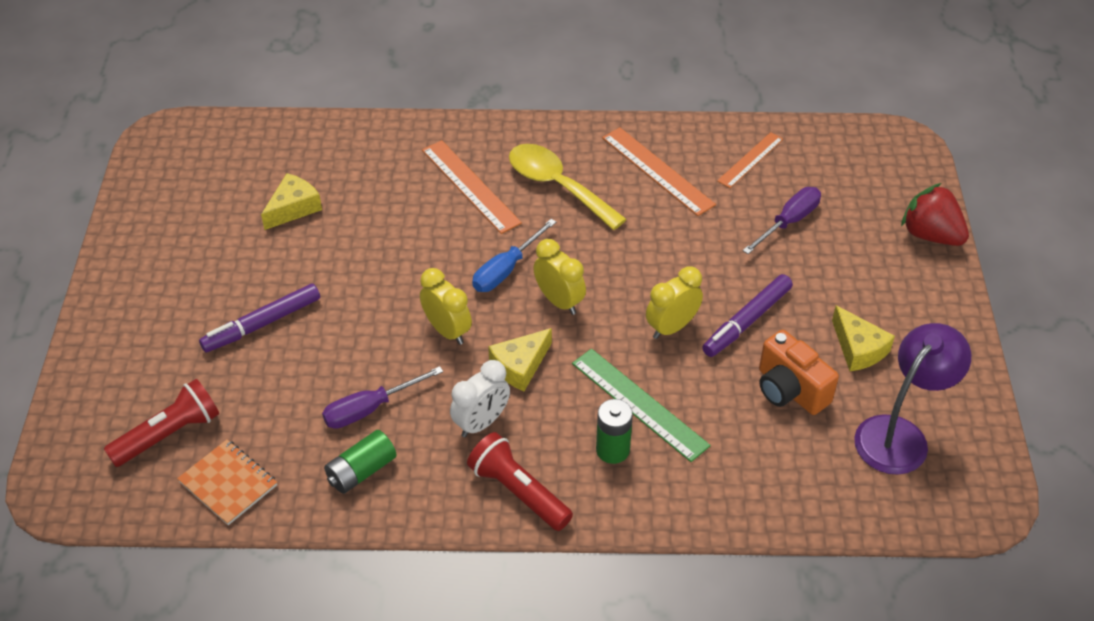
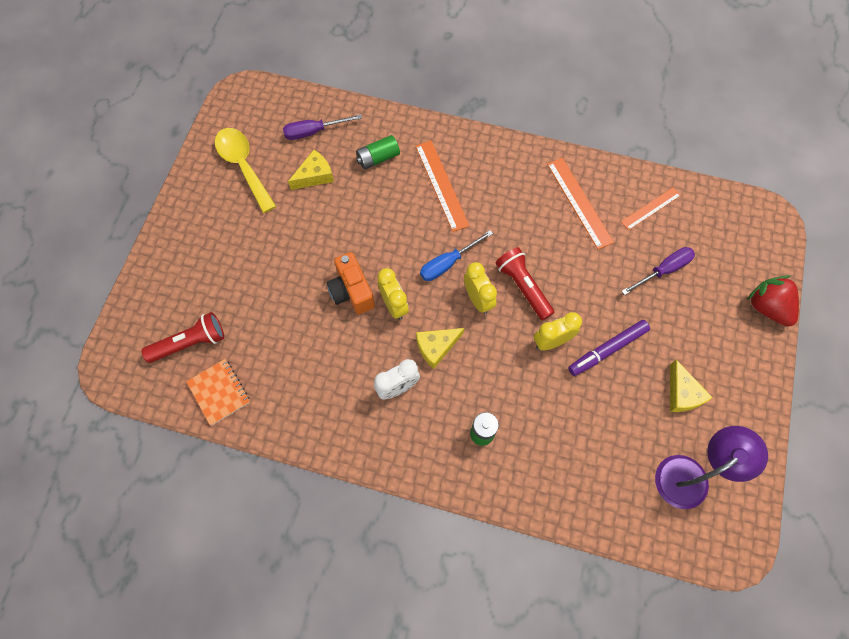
camera: 15 degrees right, 20 degrees up
purple marker [199,283,320,352] -> none
purple screwdriver [322,366,443,429] -> purple screwdriver moved to [283,114,362,140]
green battery [324,430,397,494] -> green battery moved to [356,135,400,170]
red flashlight [467,432,573,531] -> red flashlight moved to [495,247,555,321]
yellow spoon [509,144,627,230] -> yellow spoon moved to [215,128,276,213]
green ruler [572,349,711,462] -> none
orange camera [759,330,839,415] -> orange camera moved to [327,252,375,314]

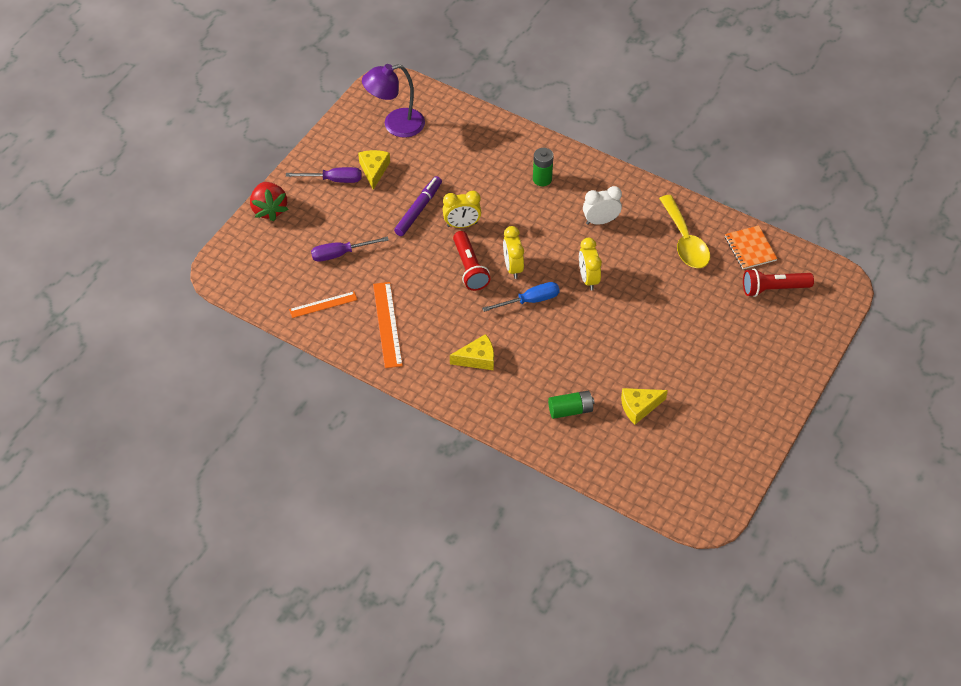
camera: 165 degrees left, 15 degrees down
yellow spoon [215,128,276,213] -> yellow spoon moved to [659,195,710,268]
purple screwdriver [283,114,362,140] -> purple screwdriver moved to [286,167,362,183]
orange camera [327,252,375,314] -> none
orange ruler [415,141,469,232] -> none
yellow cheese [416,328,464,369] -> yellow cheese moved to [450,334,494,370]
purple marker [568,320,650,376] -> purple marker turned 45 degrees counterclockwise [394,176,442,236]

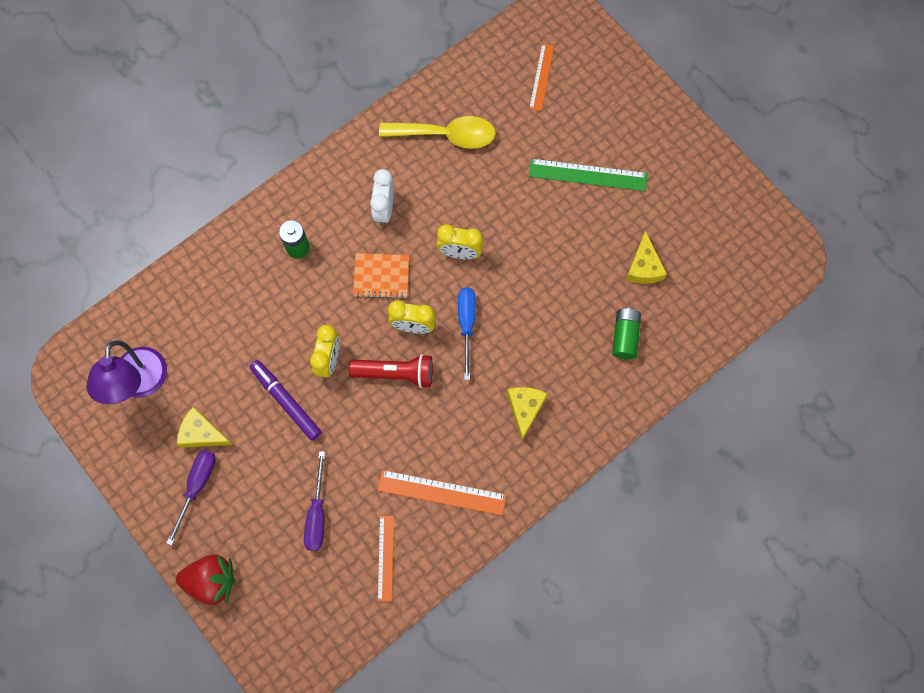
camera: 70 degrees left, 20 degrees up
orange notebook [725,225,778,269] -> orange notebook moved to [353,253,409,299]
red flashlight [743,269,814,297] -> orange ruler [529,43,554,111]
none -> green ruler [529,159,647,191]

